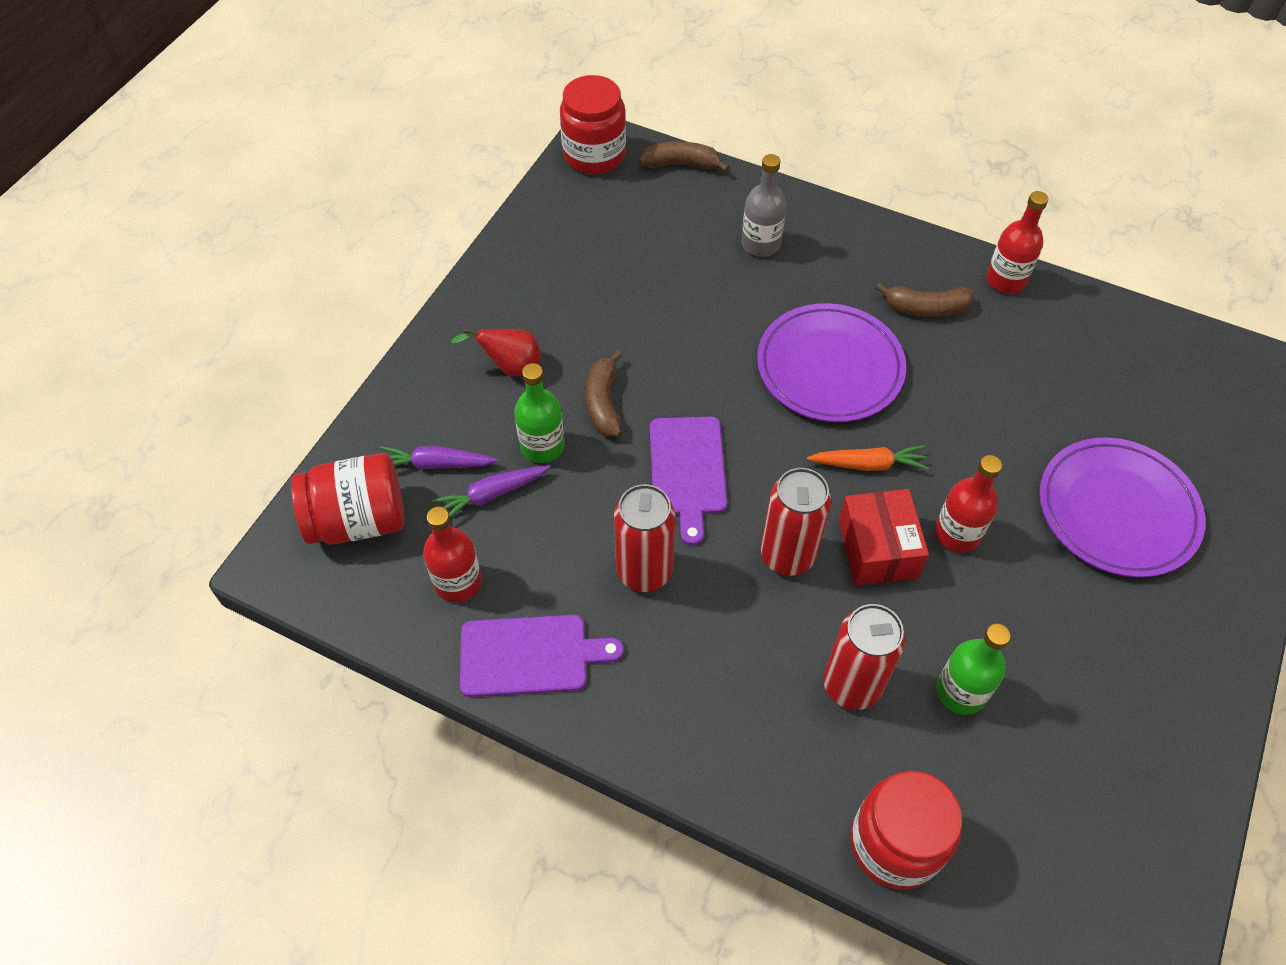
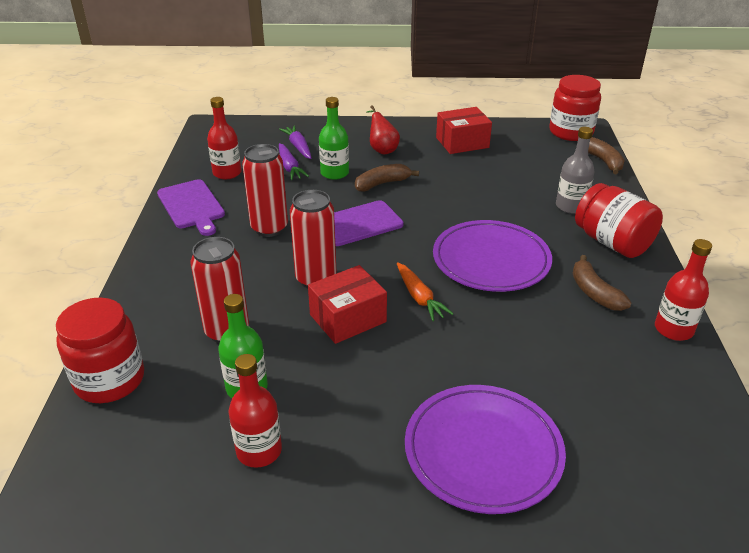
camera: 65 degrees right, 20 degrees down
red jar [291,453,405,545] -> red jar moved to [575,183,663,258]
purple carrot [432,465,550,517] -> purple carrot turned 150 degrees counterclockwise [279,143,309,180]
red bottle [935,455,1002,553] -> red bottle moved to [229,354,282,468]
none -> red box [436,107,492,154]

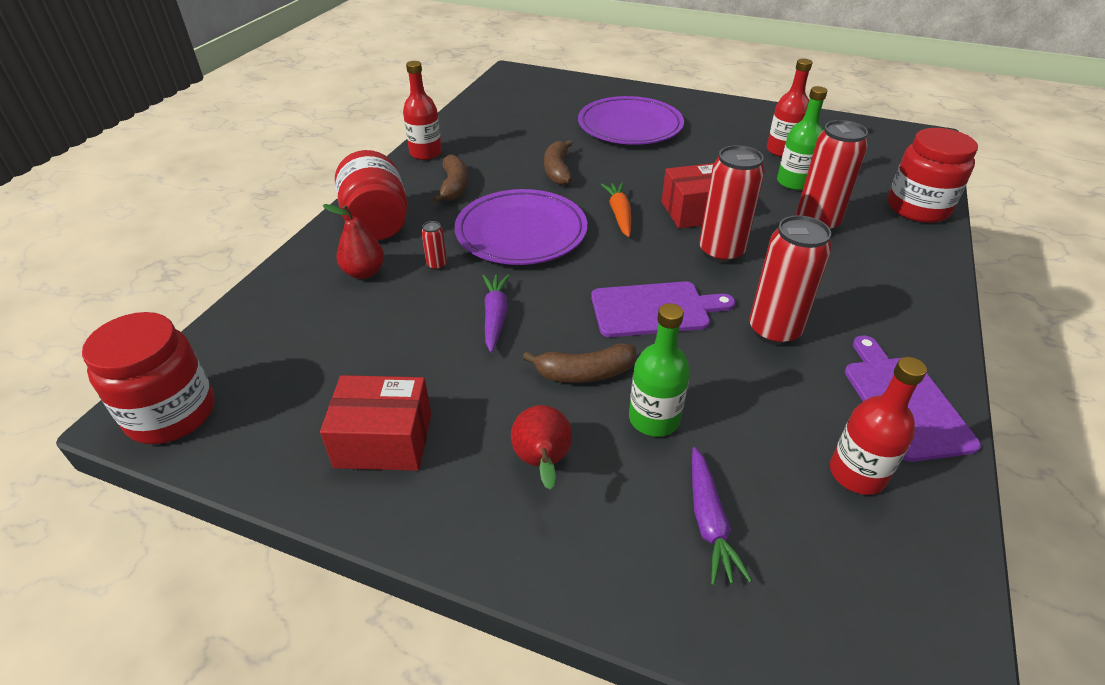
camera: 160 degrees left, 5 degrees up
purple carrot [279,143,309,180] -> purple carrot moved to [483,274,510,353]
grey bottle [556,127,594,214] -> red pear [323,204,384,279]
brown banana [588,137,625,175] -> brown banana moved to [544,140,573,185]
none -> red can [421,221,447,270]

